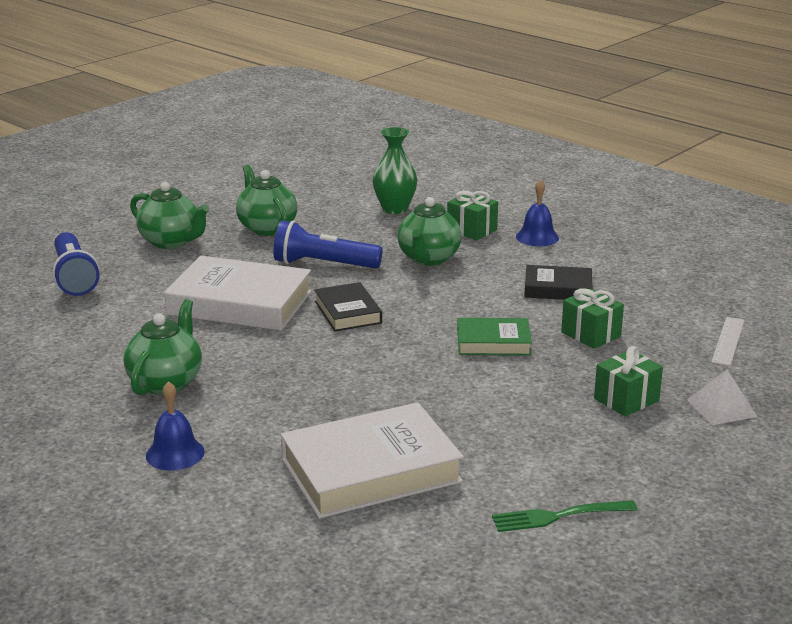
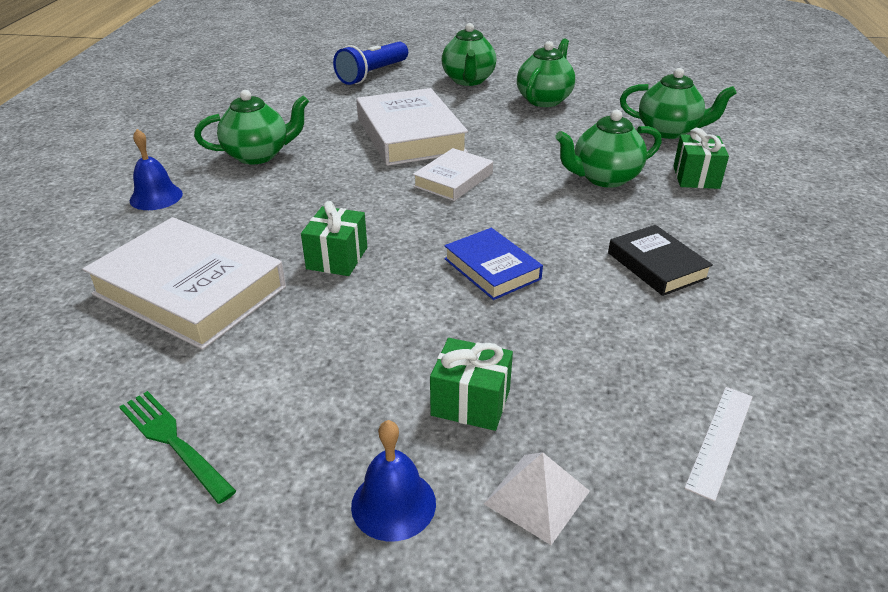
camera: 55 degrees right, 10 degrees up
blue flashlight [273,220,383,269] -> none
black book [314,282,382,331] -> white book [413,148,493,201]
green vase [373,127,417,214] -> green teapot [620,68,737,139]
green book [457,318,532,356] -> blue book [444,228,543,300]
blue bell [516,179,559,246] -> blue bell moved to [351,420,436,542]
green gift [561,288,624,349] -> green gift moved to [301,201,367,276]
white ruler [711,317,745,366] -> white ruler turned 45 degrees counterclockwise [684,387,753,502]

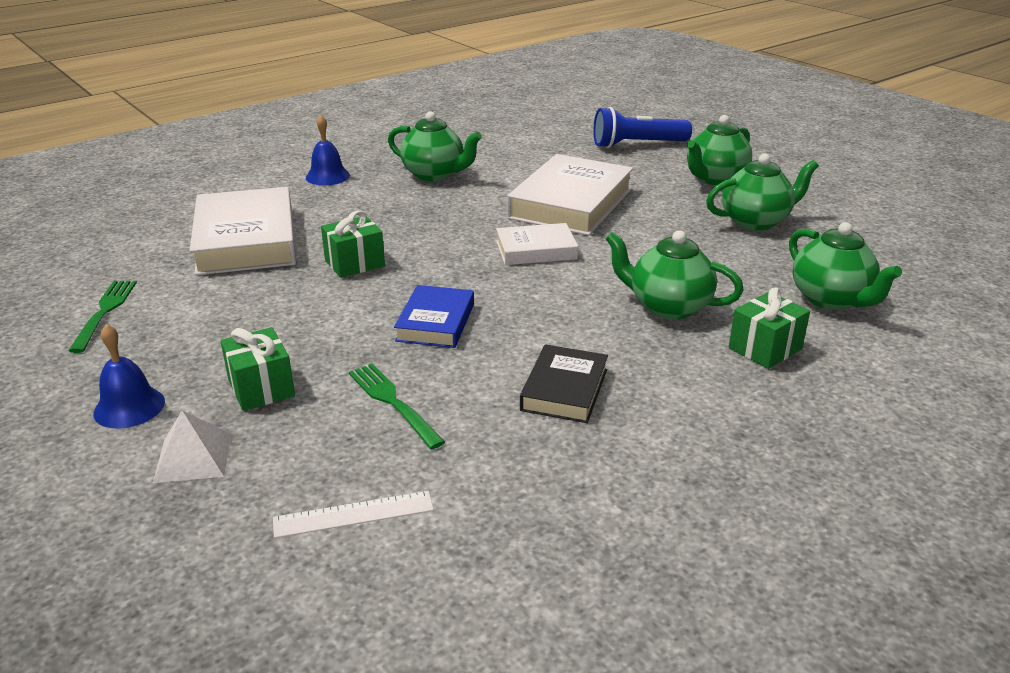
camera: 45 degrees right, 5 degrees down
none -> green fork [349,364,445,449]

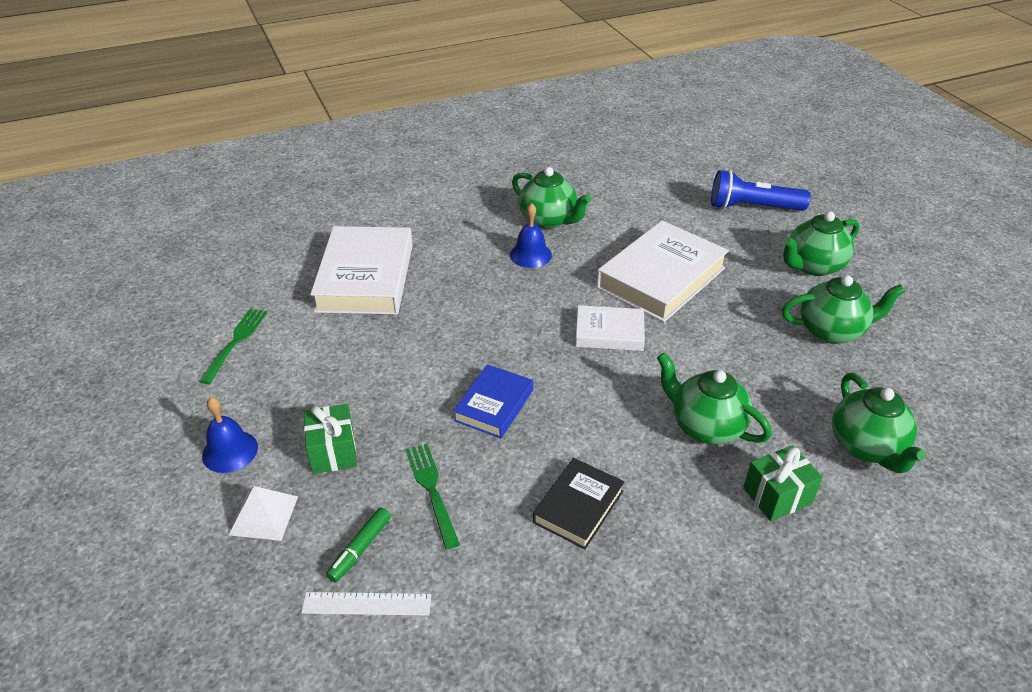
camera: 15 degrees right, 10 degrees up
blue bell [306,115,350,185] -> blue bell moved to [510,203,552,268]
green gift [321,210,385,278] -> none
none -> green marker [326,508,391,583]

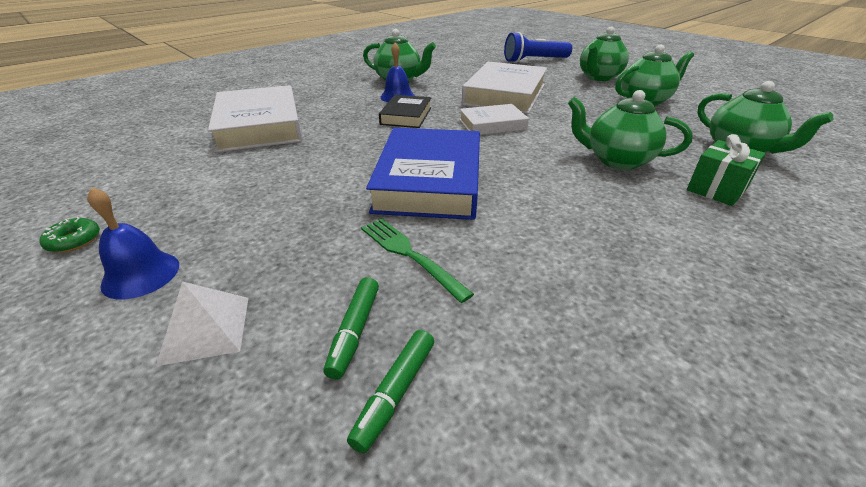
camera: 20 degrees left, 5 degrees down
green fork [199,308,268,384] -> none
white ruler [301,592,431,616] -> green marker [347,330,434,453]
green gift [304,404,357,474] -> none
blue book [453,364,533,438] -> blue book [366,128,480,220], size x1.81
black book [533,458,625,549] -> black book moved to [379,95,431,128]
none -> green donut [39,217,100,253]

